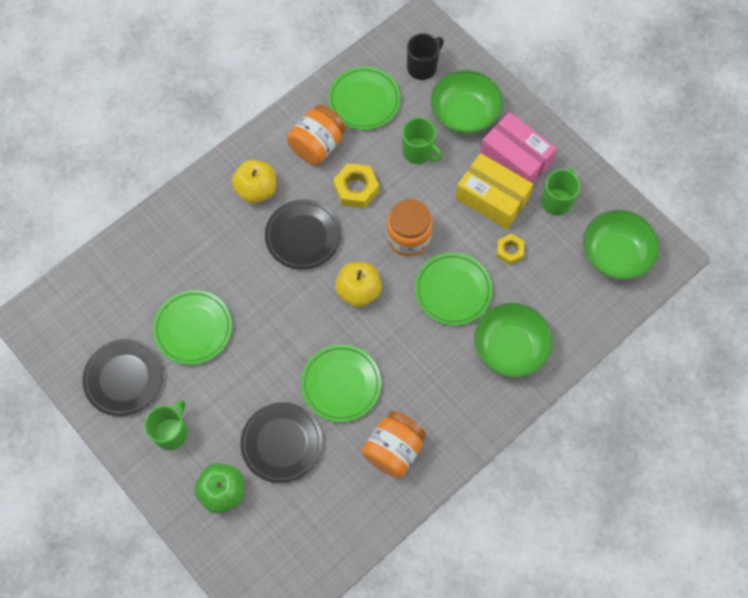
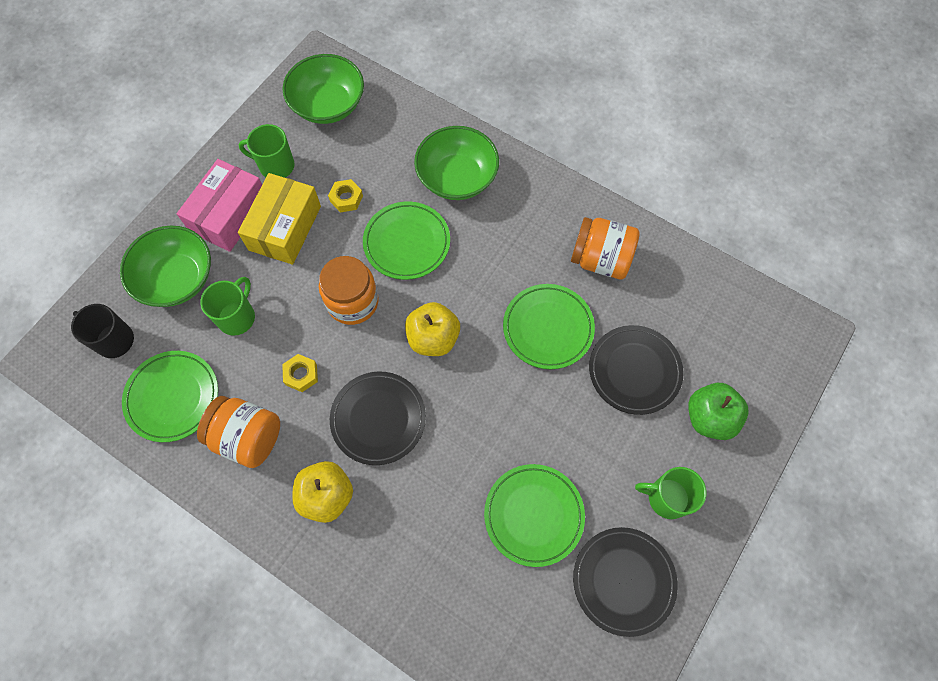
camera: 105 degrees left, 0 degrees up
yellow nut [333,163,379,208] -> yellow nut [282,354,318,392], size x0.64

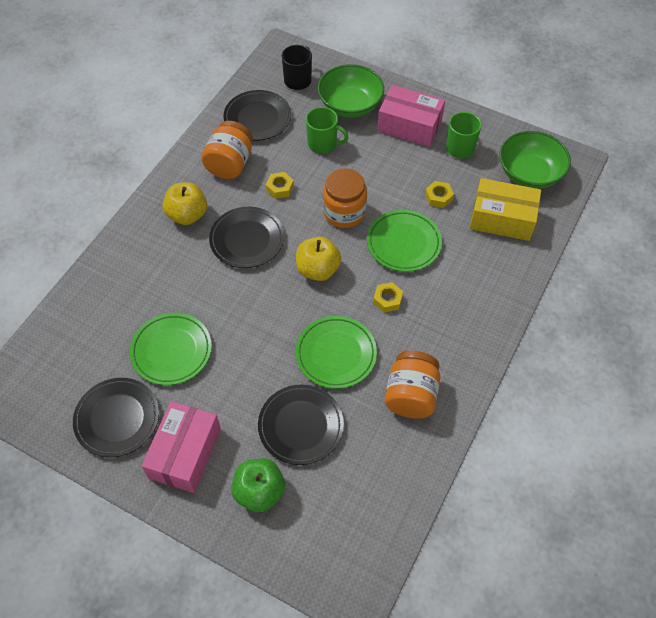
camera: 85 degrees right, 10 degrees down
green plate [122,351,218,442] -> black plate [223,90,291,141]
yellow box [238,173,321,265] -> yellow box moved to [470,178,541,241]
green bowl [414,126,499,200] -> none
green mug [635,467,706,519] -> pink box [141,401,221,493]
none -> yellow nut [373,282,403,313]

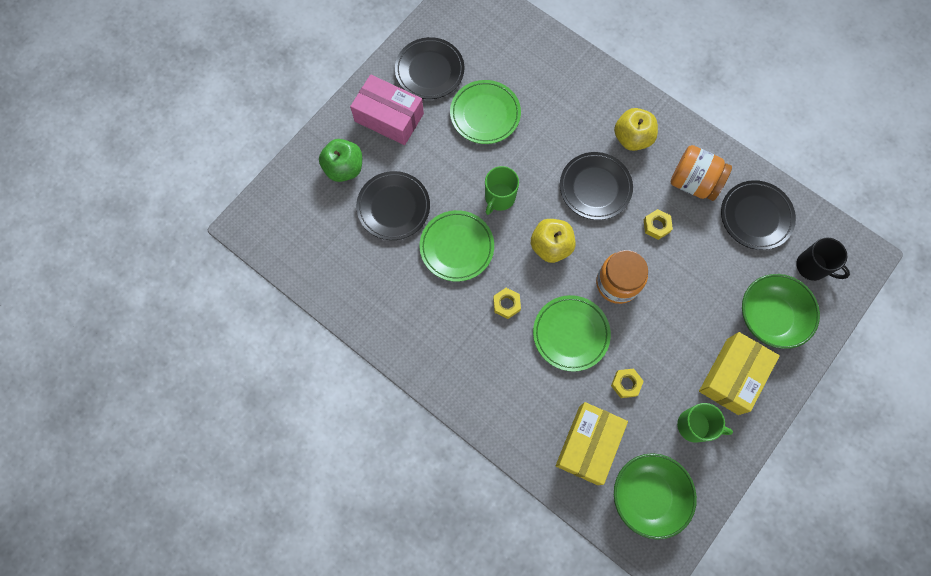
camera: 100 degrees right, 15 degrees up
green mug [306,107,349,153] -> green mug moved to [485,166,519,215]
pink box [377,85,445,147] -> yellow box [699,332,780,415]
orange jar [385,351,440,419] -> none

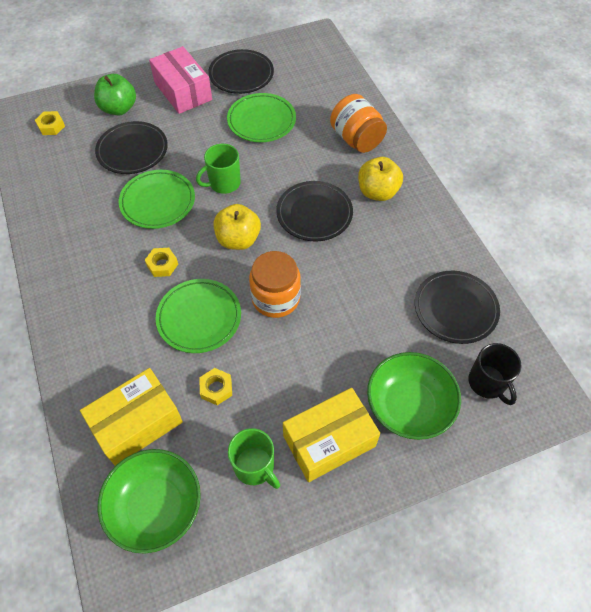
camera: 30 degrees right, 15 degrees down
yellow nut [644,209,673,240] -> yellow nut moved to [35,111,65,135]
orange jar [671,145,732,201] -> orange jar moved to [330,94,387,153]

